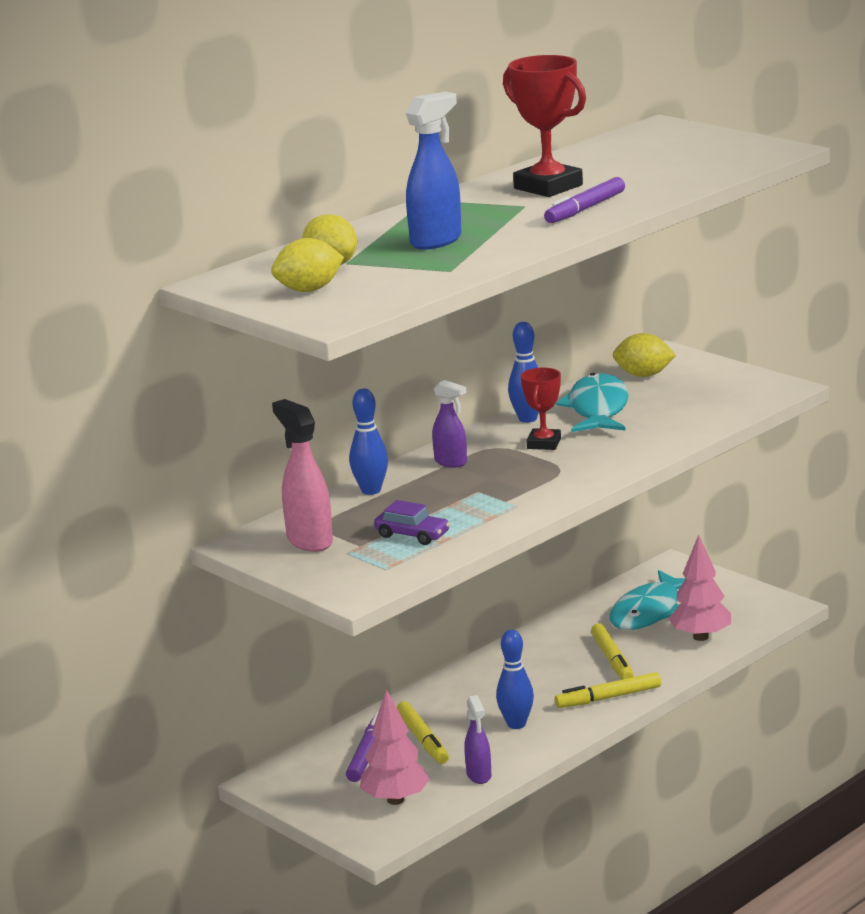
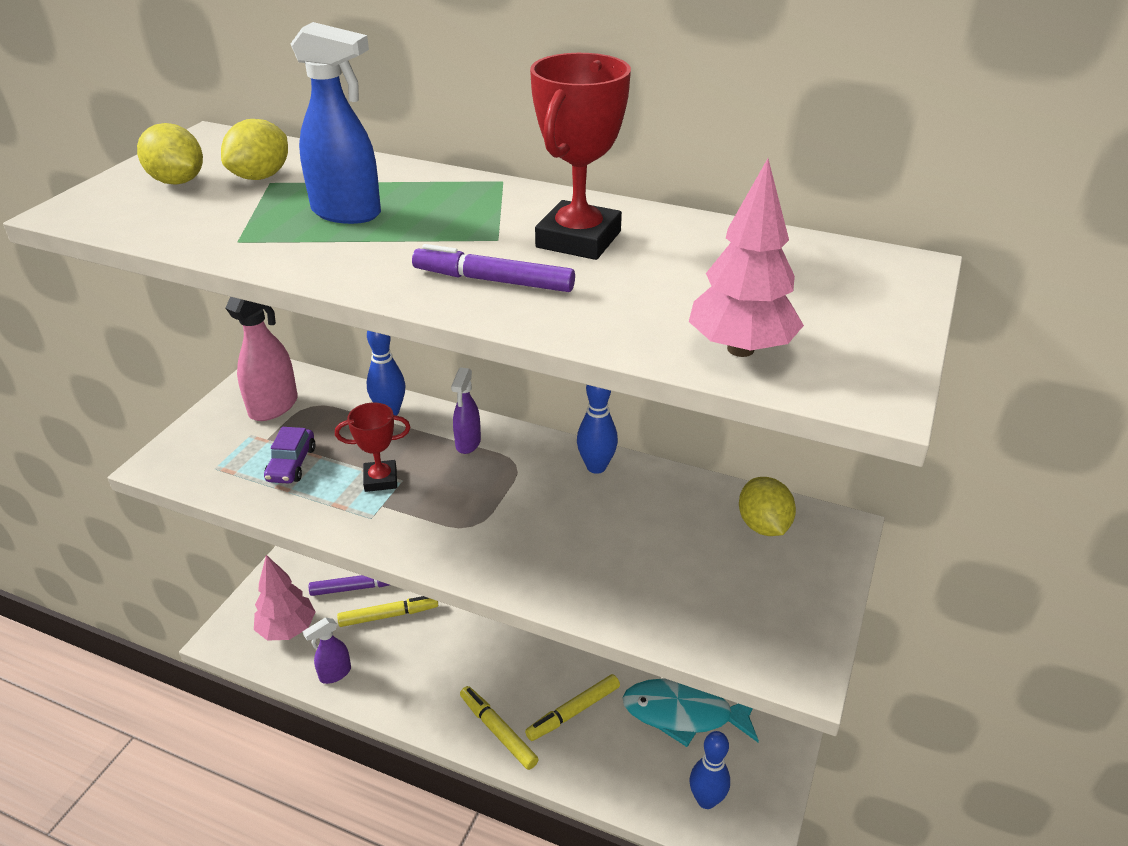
camera: 65 degrees right, 15 degrees up
yellow marker [397,701,449,764] -> yellow marker turned 150 degrees counterclockwise [337,596,438,627]
blue bowling pin [496,630,534,729] -> blue bowling pin moved to [690,731,730,809]
red trophy [521,368,561,450] -> red trophy moved to [335,402,411,492]
turquoise fish [556,373,629,432] -> none
pink tree [668,535,731,641] -> pink tree moved to [689,159,804,357]

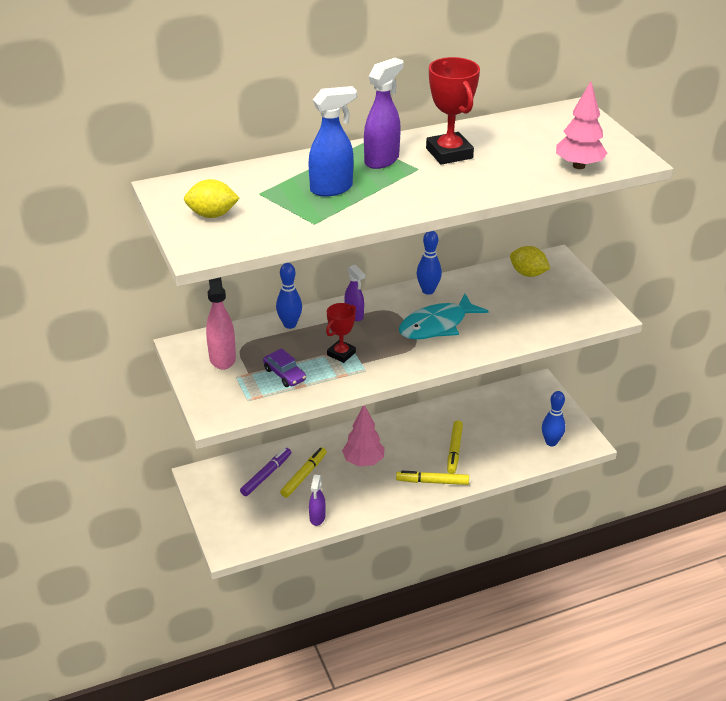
camera: 45 degrees left, 0 degrees up
yellow lemon [221,119,288,180] -> none
pink tree [254,555,316,641] -> pink tree moved to [342,405,384,466]
purple marker [412,244,575,292] -> none
turquoise fish [622,678,759,747] -> turquoise fish moved to [399,294,489,339]
none -> purple spray bottle [364,58,403,169]

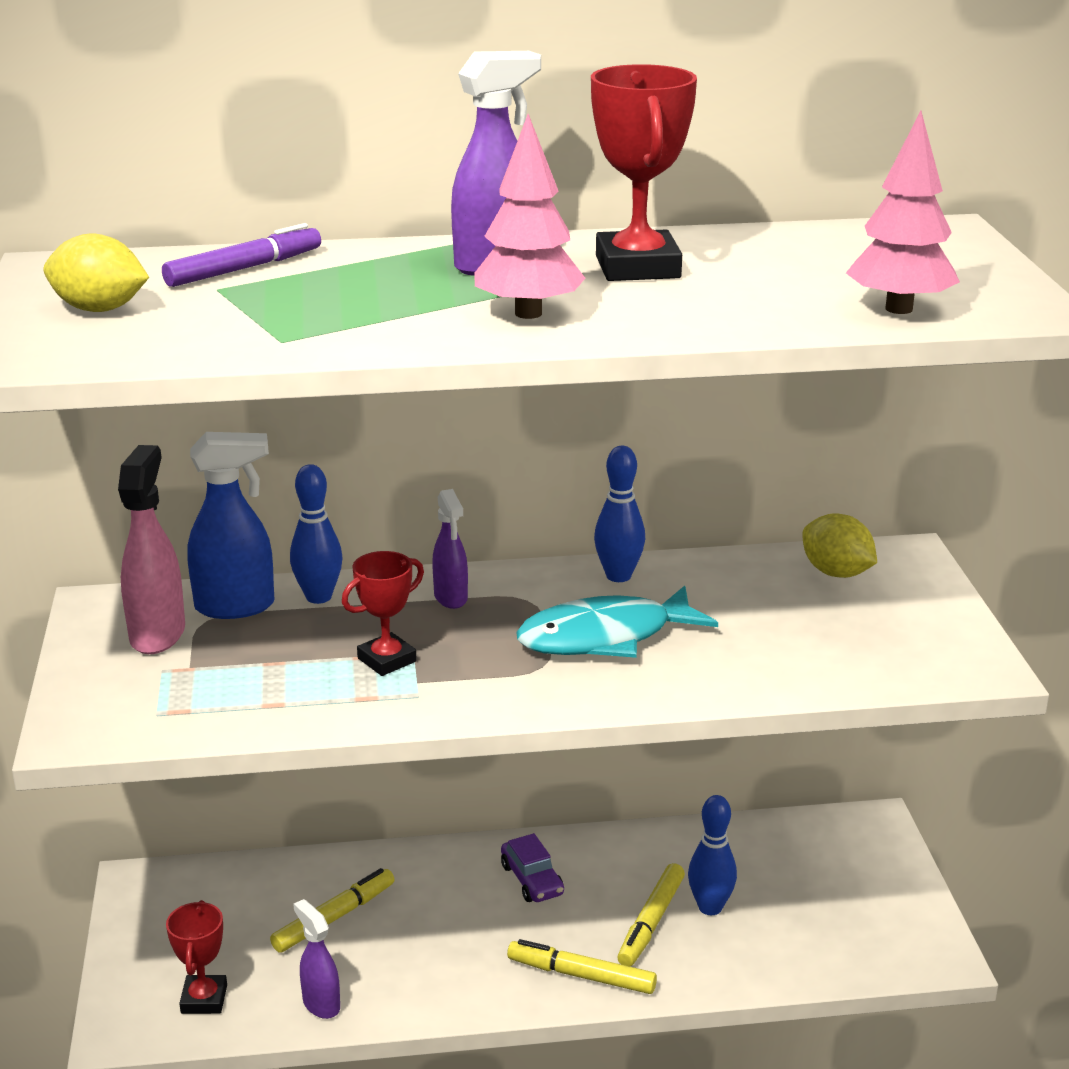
camera: 15 degrees right, 10 degrees down
purple marker [240,448,291,496] -> purple marker moved to [162,223,321,287]
purple car [263,348,306,387] -> purple car moved to [501,833,564,902]
blue spray bottle [308,86,357,197] -> blue spray bottle moved to [187,432,274,619]
purple spray bottle [309,475,326,526] -> purple spray bottle turned 120 degrees clockwise [294,899,340,1019]
pink tree [342,405,384,466] -> pink tree moved to [475,114,585,319]
blue bowling pin [542,391,566,446] -> blue bowling pin moved to [688,795,737,915]
none -> red trophy [166,900,227,1014]

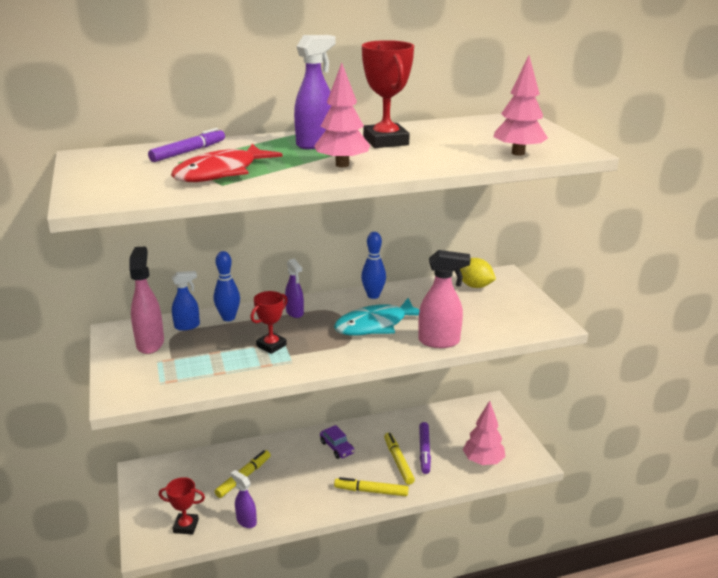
camera: 10 degrees left, 0 degrees up
yellow lemon [44,234,149,312] -> none
red trophy [166,900,227,1014] -> red trophy turned 75 degrees counterclockwise [159,477,205,535]
blue spray bottle [187,432,274,619] -> blue spray bottle [172,271,200,331], size x0.63
yellow marker [617,863,685,966] -> yellow marker turned 150 degrees clockwise [384,433,415,485]
blue bowling pin [688,795,737,915] -> purple marker [419,422,431,474]
none -> red fish [171,144,283,182]
none -> pink spray bottle [418,250,471,348]
none -> pink tree [463,401,506,465]

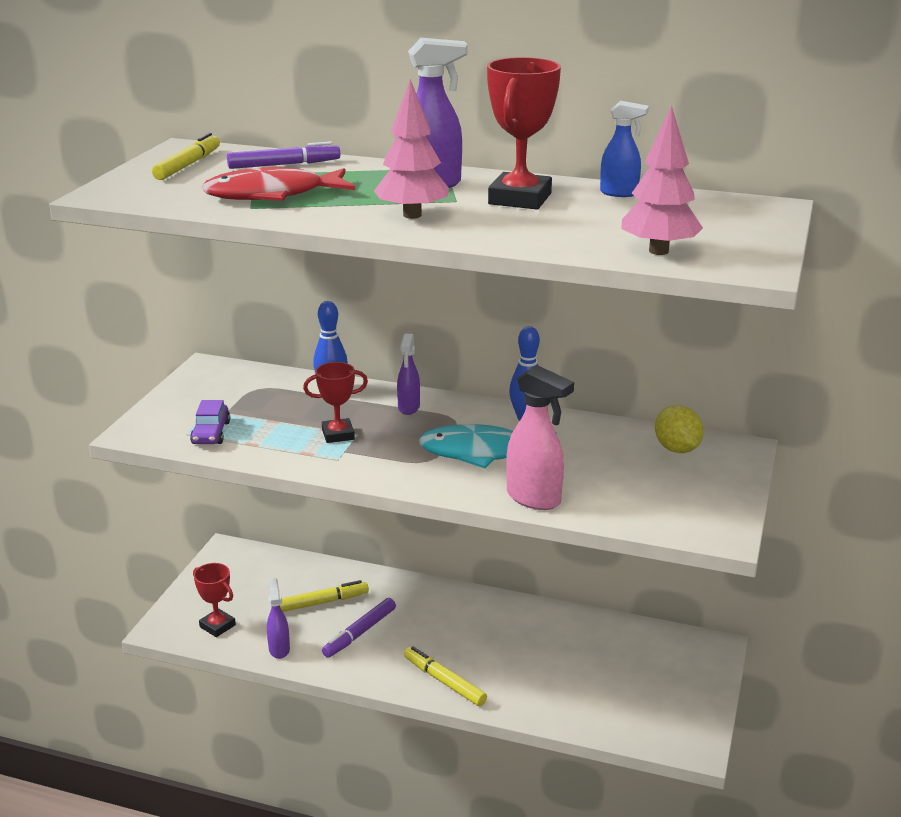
camera: 35 degrees right, 0 degrees up
pink spray bottle [130,247,164,354] -> none
blue spray bottle [172,271,200,331] -> blue spray bottle moved to [600,101,649,197]
purple car [320,425,355,459] -> purple car moved to [190,400,230,444]
yellow marker [384,433,415,485] -> yellow marker moved to [152,133,220,180]
purple marker [419,422,431,474] -> purple marker moved to [322,598,396,658]
pink tree [463,401,506,465] -> none

